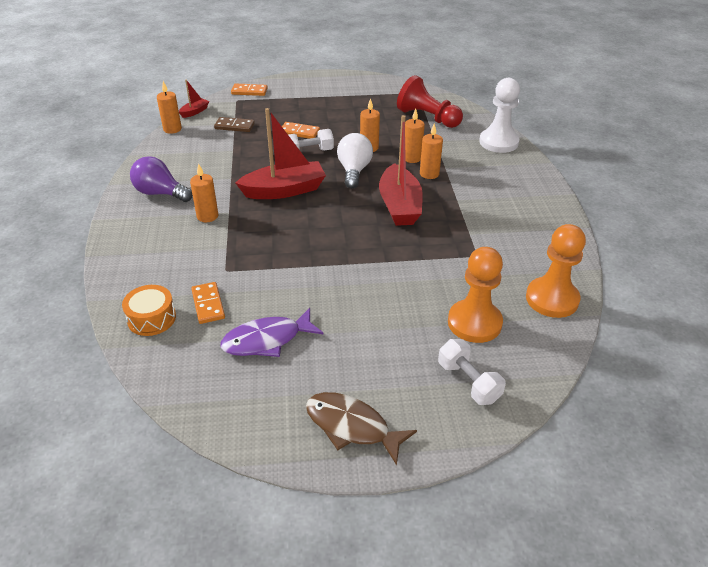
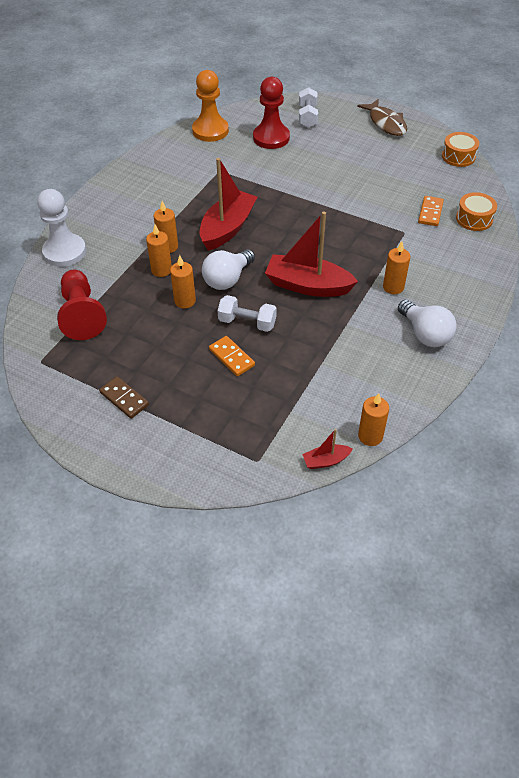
camera: 145 degrees left, 10 degrees up
purple light bulb [130,156,193,202] -> white light bulb [398,300,457,347]
brown domino [214,117,255,132] -> brown domino moved to [99,376,149,419]
purple fish [220,308,324,357] -> none
orange domino [231,83,268,96] -> none
orange pawn [448,247,503,343] -> red pawn [253,77,290,149]
none -> orange drum [442,132,479,167]

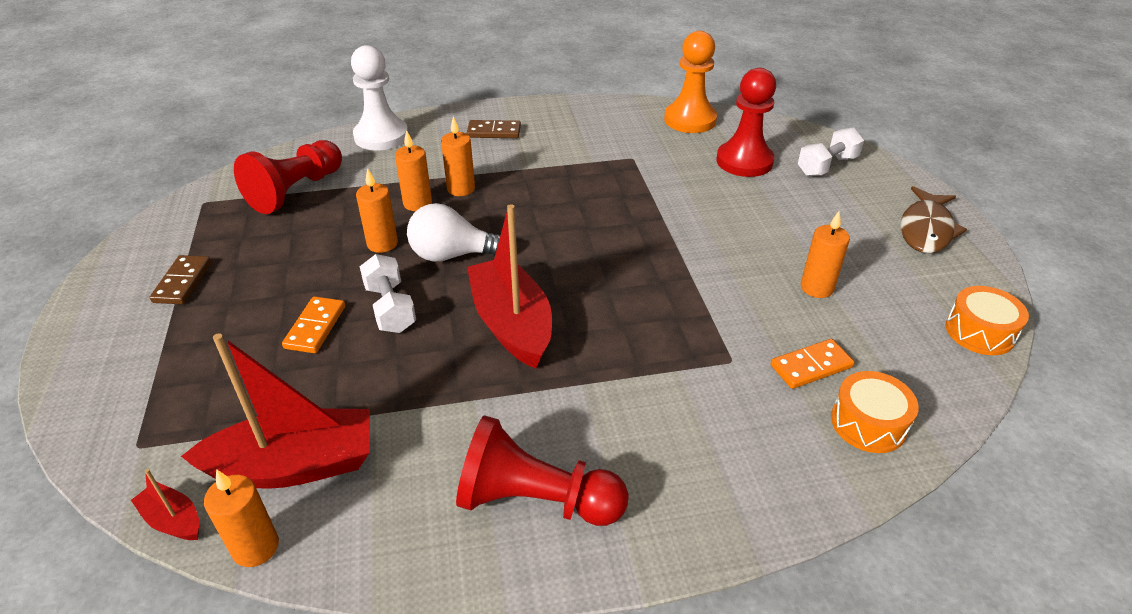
camera: 50 degrees right, 10 degrees down
red boat [200,158,257,251] -> red boat moved to [181,333,370,489]
orange candle [383,241,410,294] -> orange candle moved to [801,211,850,298]
white light bulb [398,300,457,347] -> red pawn [456,415,629,526]
none -> brown domino [467,120,521,138]

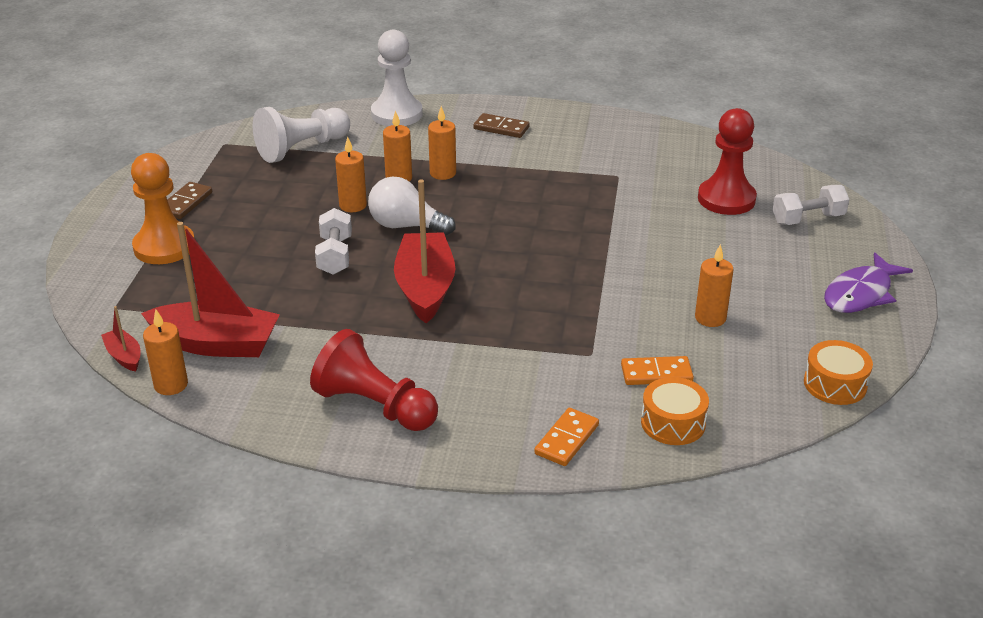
camera: 20 degrees right, 5 degrees down
red pawn [234,140,342,214] -> white pawn [253,107,350,163]
orange domino [282,296,345,353] -> orange domino moved to [534,408,599,466]
orange pawn [664,31,717,133] -> orange pawn moved to [131,153,195,264]
brown fish [901,186,967,253] -> purple fish [824,253,913,313]

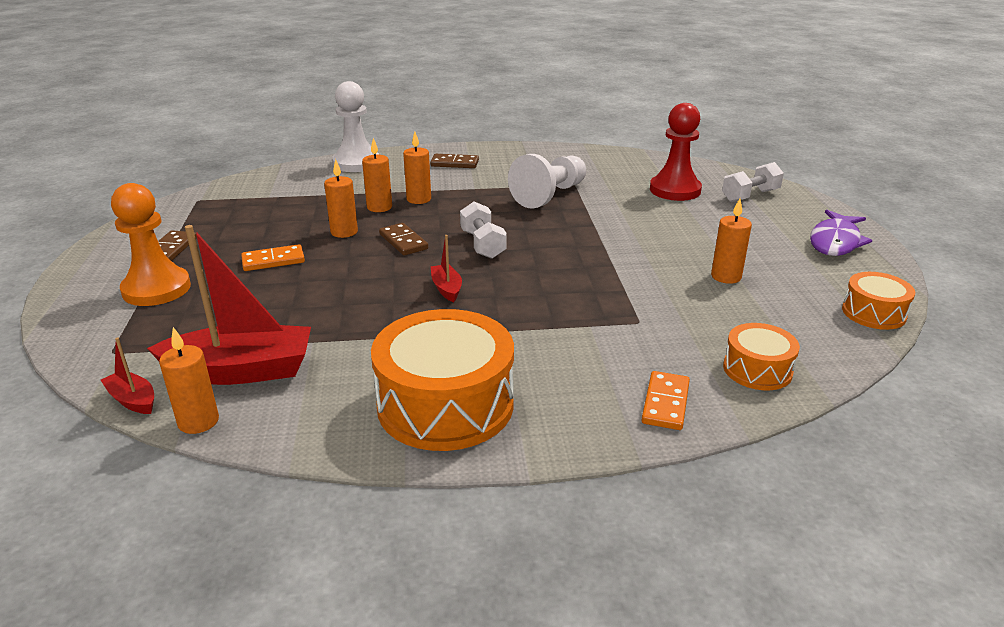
camera: 15 degrees left, 5 degrees down
white pawn [253,107,350,163] -> white pawn moved to [508,154,586,208]
red pawn [310,329,438,431] -> orange drum [371,309,514,451]
white dumbbell [315,208,352,275] -> white dumbbell moved to [460,202,507,259]
white light bulb [368,177,456,235] -> brown domino [379,223,428,255]
red boat [394,180,456,323] -> red boat [431,235,462,302], size x0.46
orange domino [621,356,694,385] -> orange domino moved to [241,244,305,271]

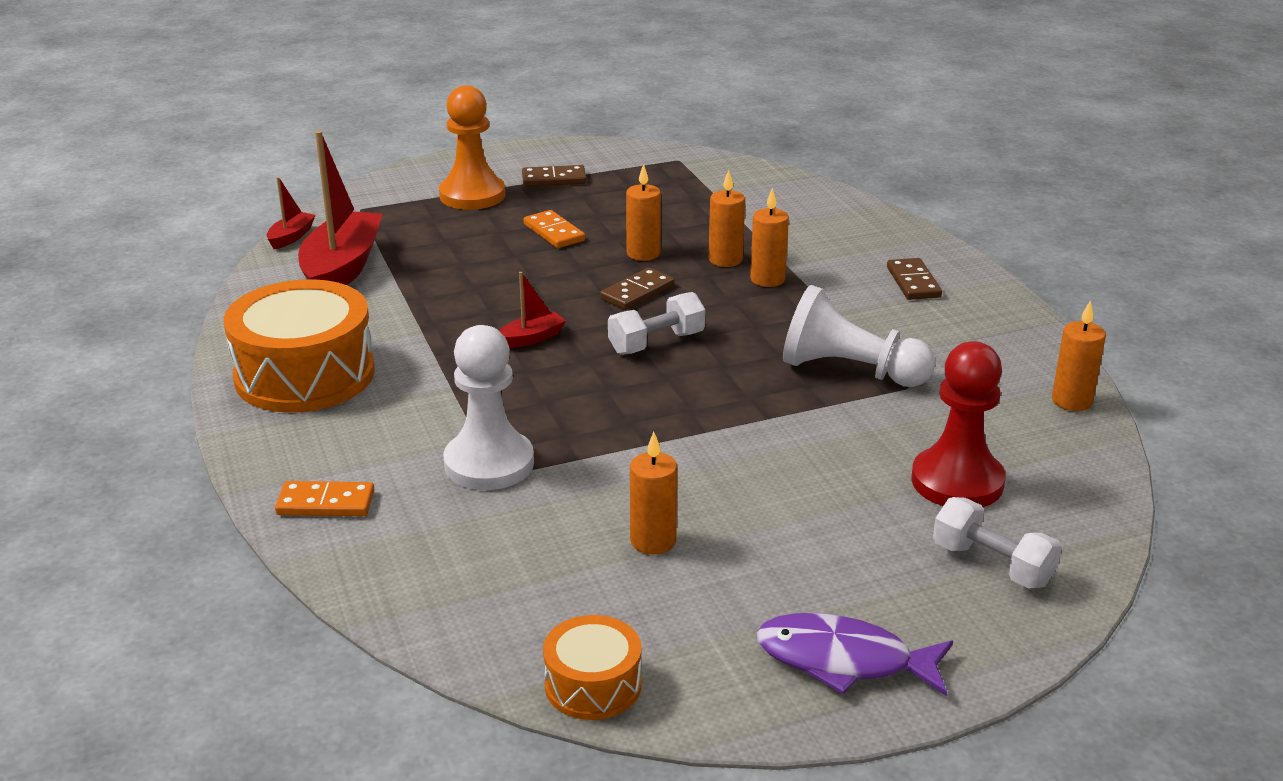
camera: 75 degrees right, 0 degrees up
red boat [147,225,311,385] -> red boat turned 150 degrees counterclockwise [298,131,382,285]
orange candle [159,327,219,434] -> orange candle moved to [1052,300,1106,411]
white pawn [332,81,379,172] -> white pawn moved to [443,325,534,490]
orange drum [723,323,800,390] -> none

